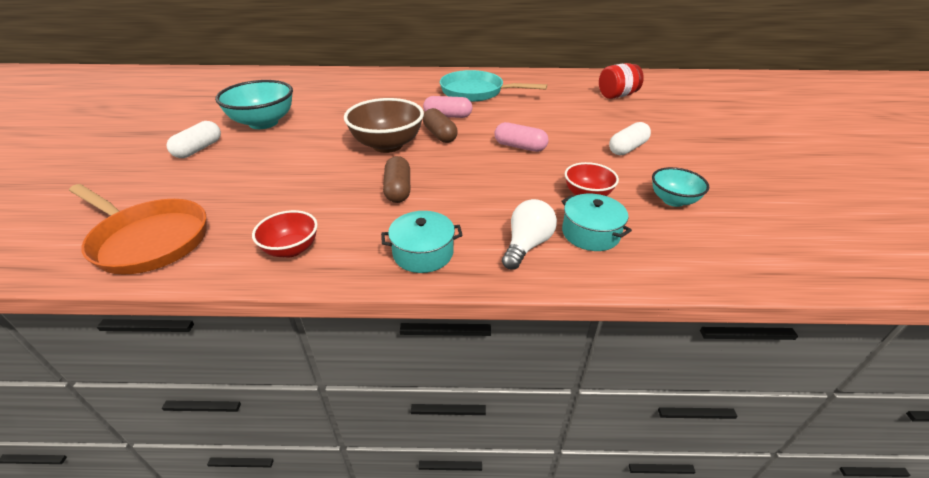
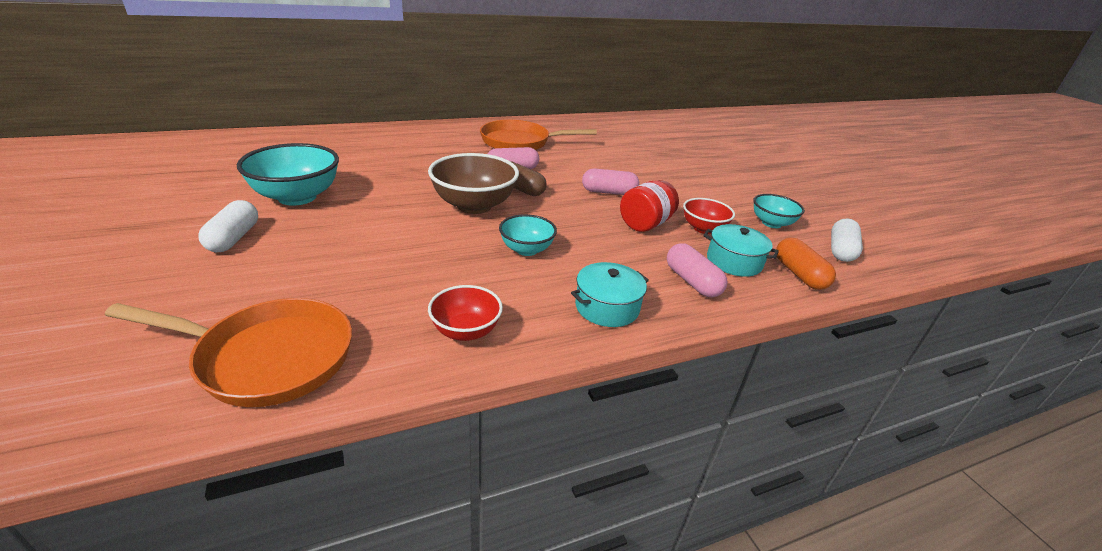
camera: 25 degrees left, 5 degrees down
brown capsule [383,156,410,203] -> turquoise bowl [499,214,557,256]
turquoise pan [440,70,547,102] -> orange pan [480,120,597,150]
white light bulb [502,199,557,270] -> pink capsule [667,243,727,298]
red jar [599,63,644,99] -> red jar moved to [620,180,679,232]
white capsule [609,122,651,155] -> white capsule moved to [831,218,863,262]
none -> orange capsule [776,238,836,290]

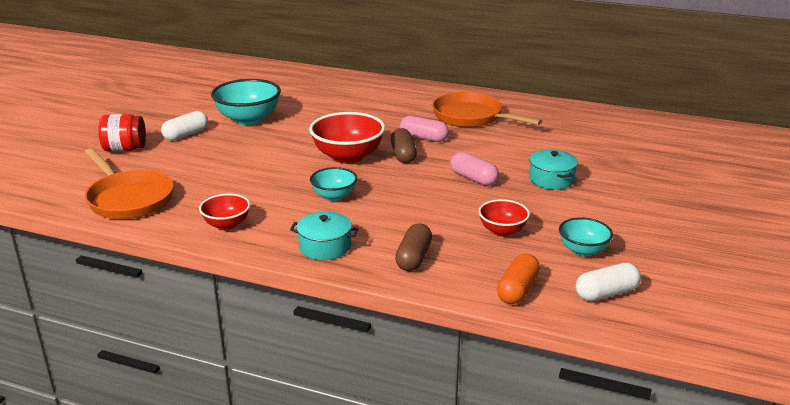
camera: 45 degrees right, 5 degrees down
brown bowl [428,153,519,214] -> red bowl [309,112,385,164]
red jar [620,180,679,232] -> red jar moved to [98,114,146,151]
pink capsule [667,243,727,298] -> brown capsule [395,223,432,271]
turquoise pot [703,224,779,277] -> turquoise pot moved to [529,150,578,190]

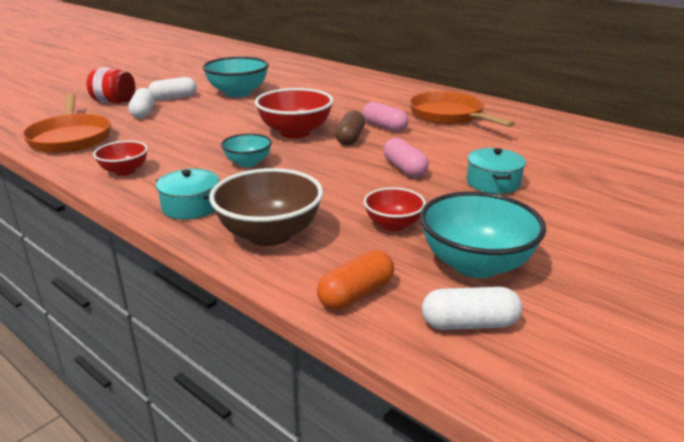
camera: 20 degrees right, 0 degrees up
brown capsule [395,223,432,271] -> brown bowl [209,168,323,246]
turquoise bowl [559,217,613,256] -> turquoise bowl [420,191,546,278], size x1.74
none -> white capsule [128,88,155,119]

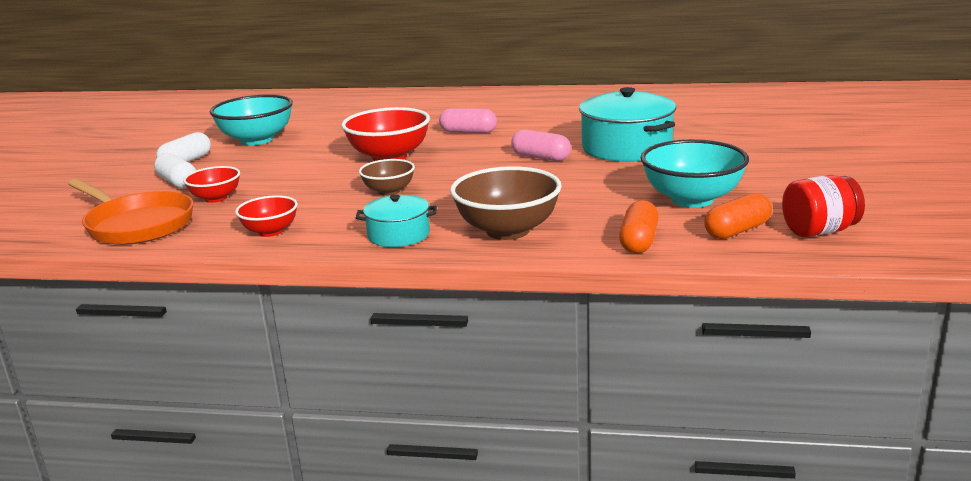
camera: 30 degrees left, 5 degrees down
red jar [87,67,135,103] -> red jar moved to [782,175,865,237]
turquoise bowl [221,134,272,167] -> brown bowl [359,159,415,196]
brown capsule [335,110,365,145] -> none
red bowl [364,187,426,231] -> red bowl moved to [183,166,240,203]
orange pan [409,91,515,127] -> none
white capsule [422,287,522,330] -> orange capsule [704,193,772,239]
turquoise pot [467,148,526,194] -> turquoise pot [579,87,676,162], size x1.76

